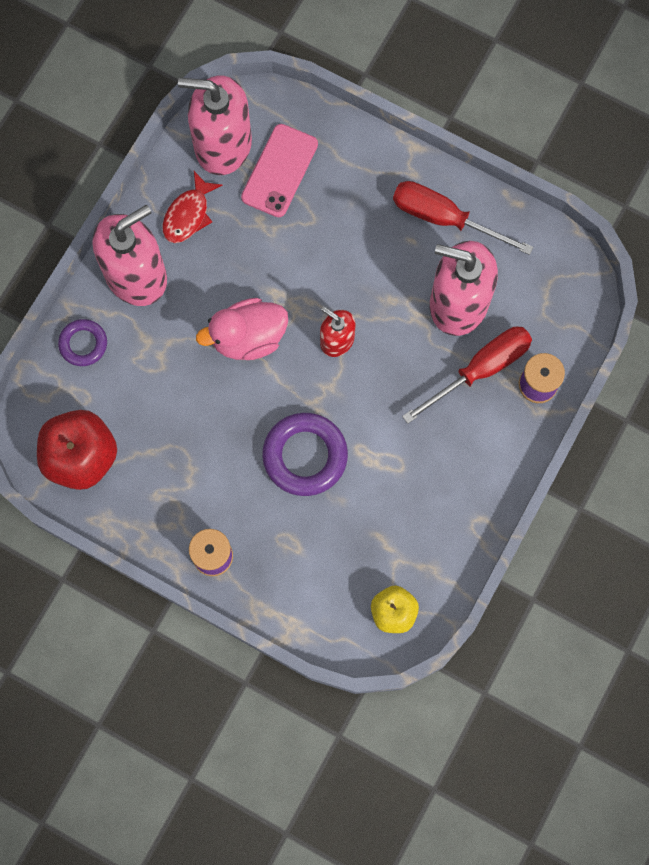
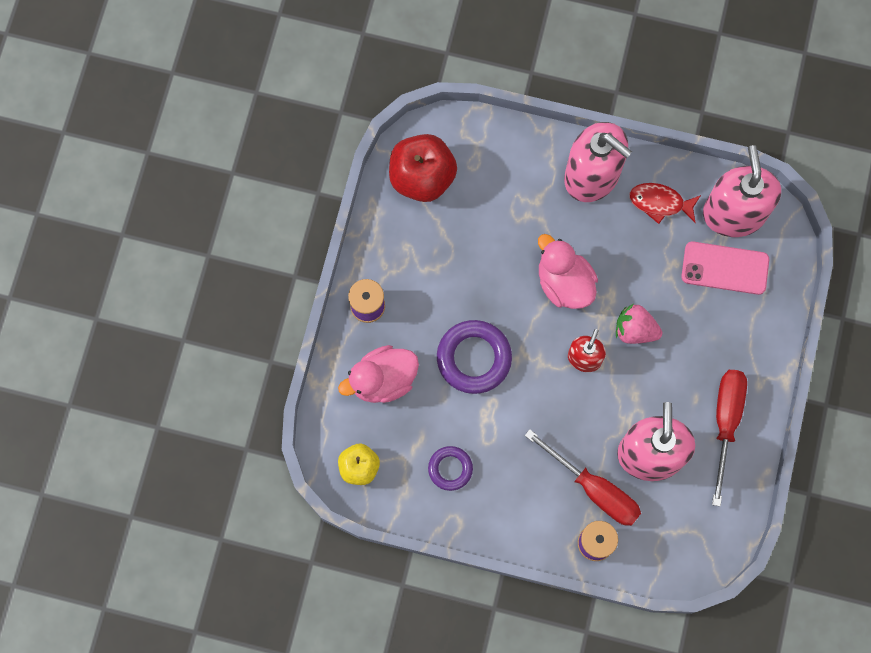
camera: 75 degrees right, 0 degrees up
purple ring [58,319,107,366] -> purple ring moved to [428,446,473,491]
none -> pink duck [338,345,419,403]
none -> pink strawberry [616,304,662,344]

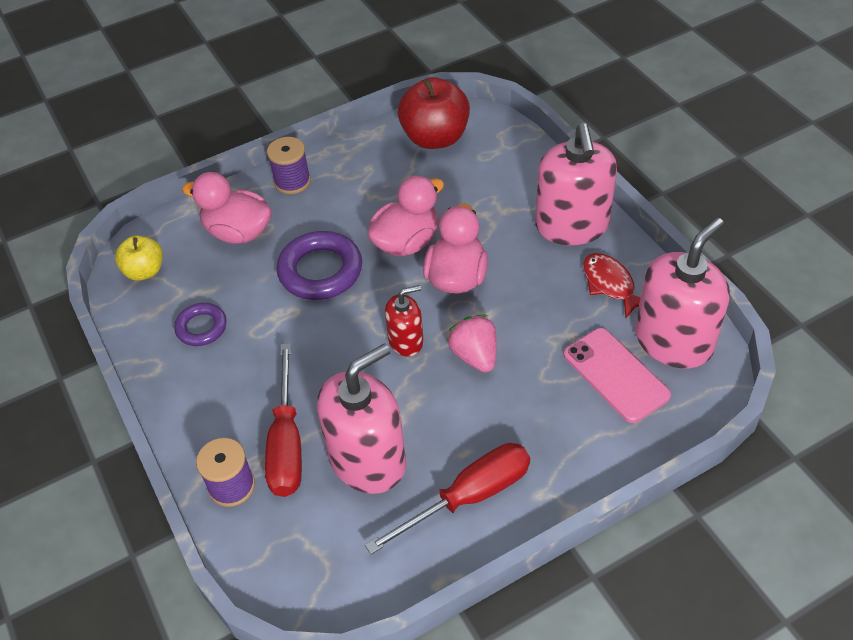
camera: 50 degrees right, 25 degrees down
none -> pink duck [367,176,444,256]

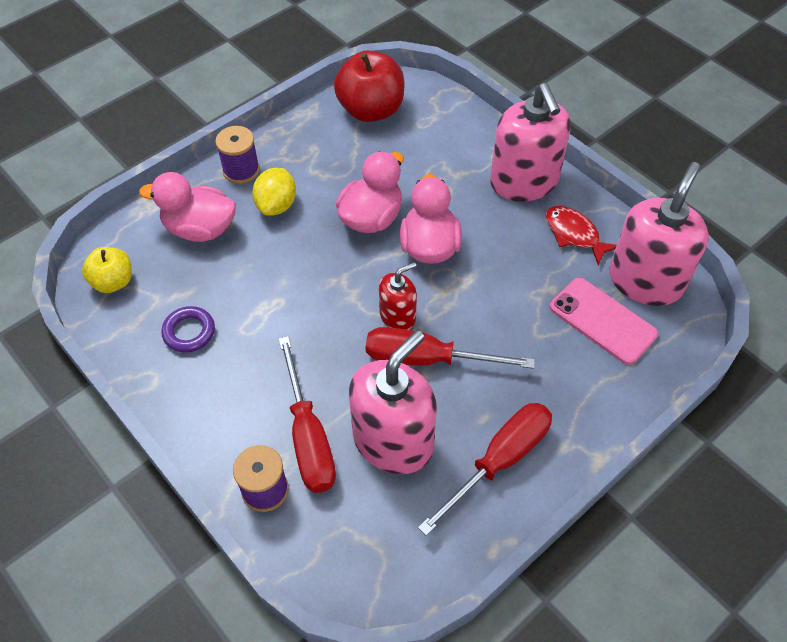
camera: 15 degrees left, 5 degrees up
purple ring [276,231,362,300] -> none
pink strawberry [447,315,497,372] -> none
none -> yellow lemon [252,168,296,216]
none -> red screwdriver [366,327,535,369]

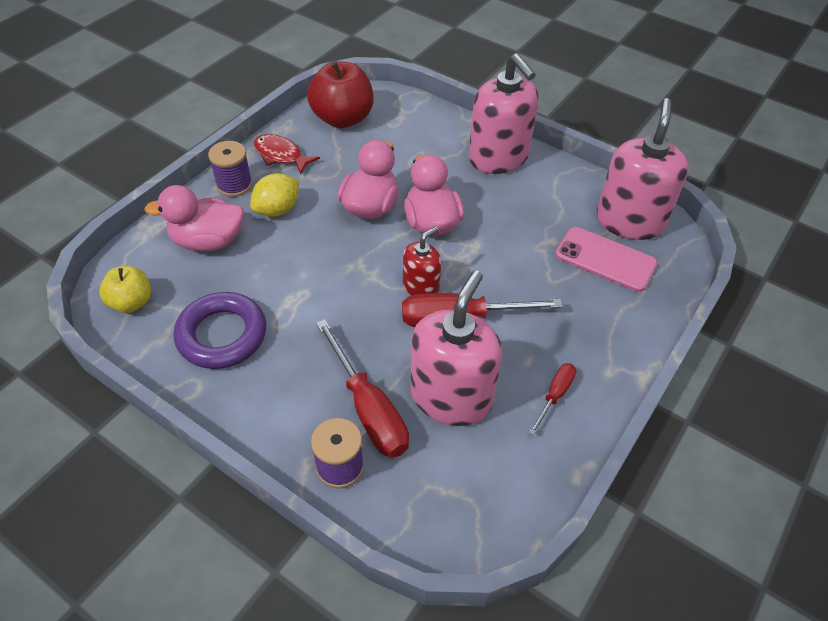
camera: 15 degrees left, 5 degrees down
purple ring [161,306,215,353] -> purple ring [173,292,266,369], size x1.71
yellow lemon [252,168,296,216] -> yellow lemon turned 45 degrees clockwise [250,173,299,217]
red screwdriver [418,403,552,536] -> red screwdriver [529,363,576,435], size x0.53
red fish [546,206,617,265] -> red fish moved to [254,134,320,174]

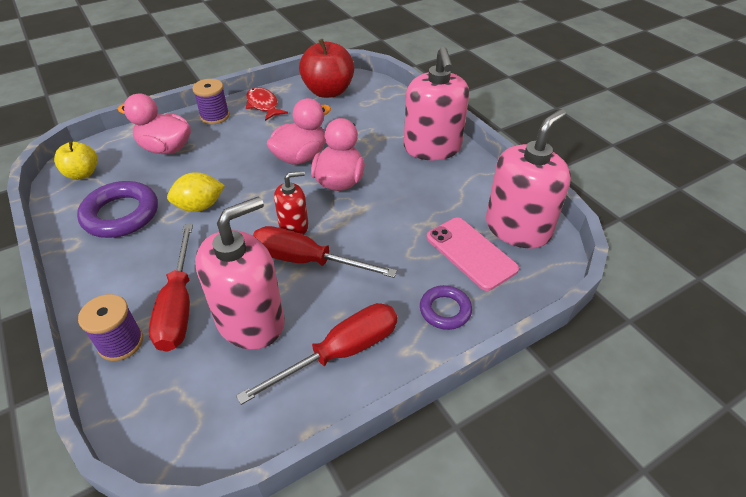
camera: 25 degrees right, 5 degrees down
yellow lemon [250,173,299,217] -> yellow lemon moved to [167,172,225,212]
red screwdriver [529,363,576,435] -> red screwdriver [236,303,397,405], size x1.89
none -> purple ring [420,285,472,330]

